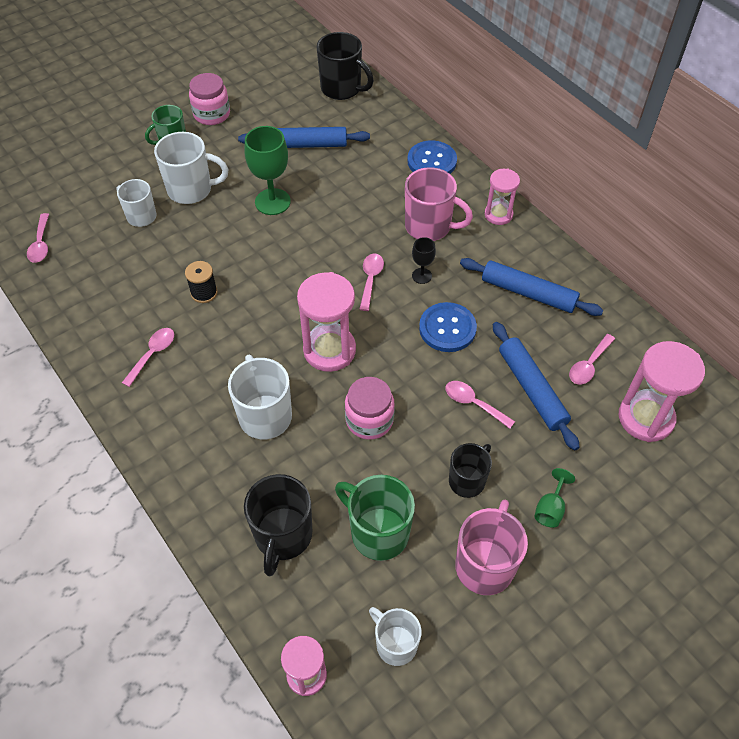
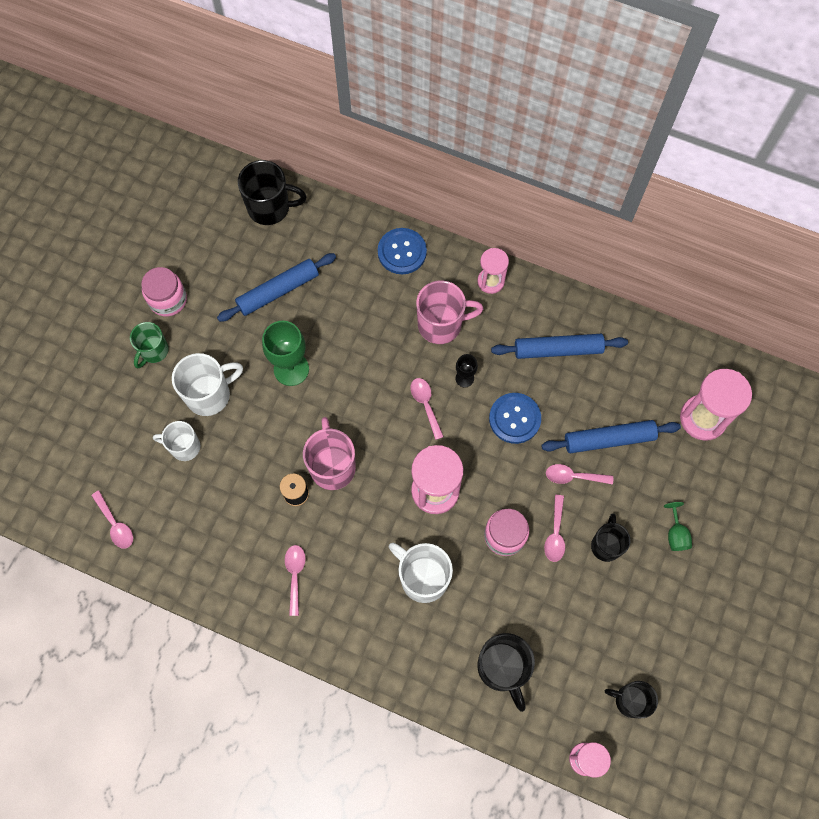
camera: 30 degrees left, 15 degrees up
green mug [335,475,415,561] -> none
white mug [369,607,422,666] -> black mug [605,681,658,718]
pink mug [455,500,528,595] -> pink mug moved to [303,417,356,490]
blue rolling pin [493,322,580,451] -> blue rolling pin turned 45 degrees counterclockwise [541,420,681,453]
pink spoon [569,334,615,385] -> pink spoon moved to [544,495,565,562]

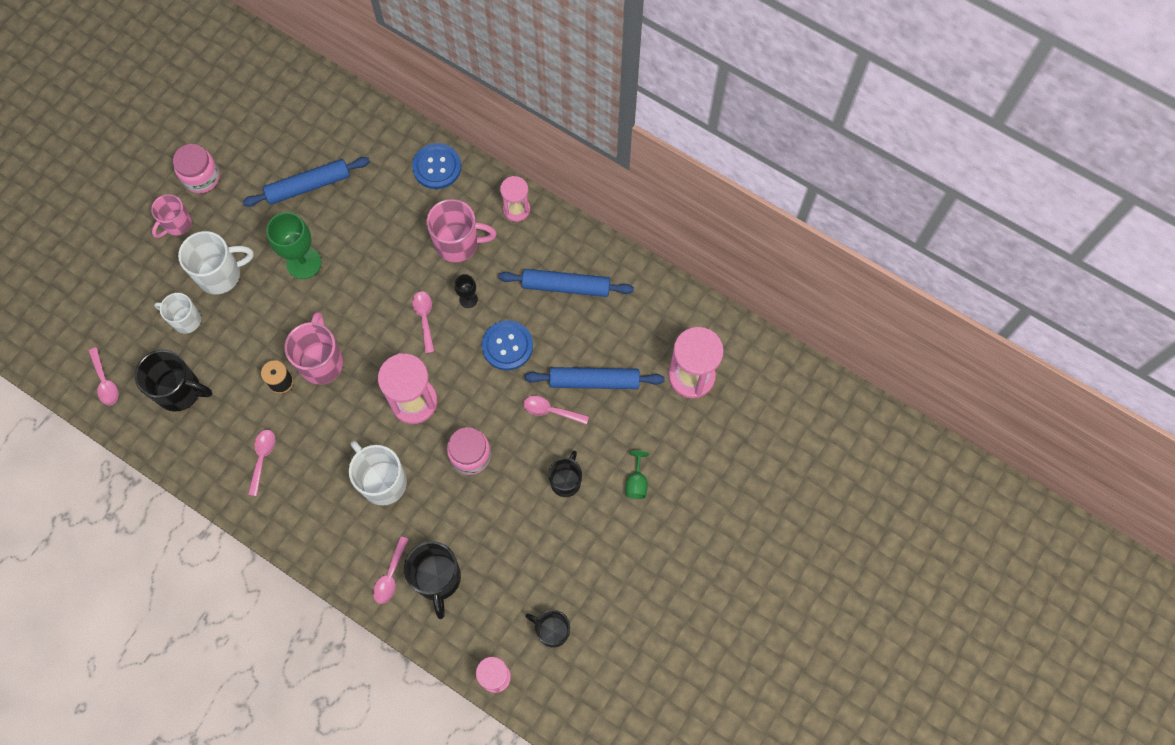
camera: 10 degrees right, 0 degrees up
green mug [130,322,169,368] -> pink mug [151,194,192,238]
black mug [238,160,307,225] -> black mug moved to [135,350,213,412]
pink spoon [544,495,565,562] -> pink spoon moved to [373,536,409,604]

